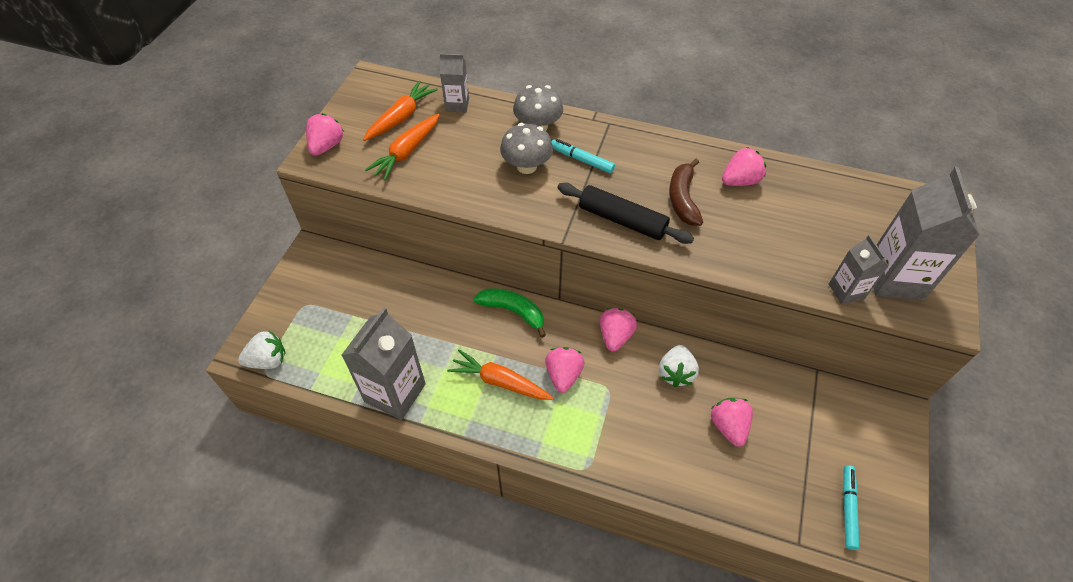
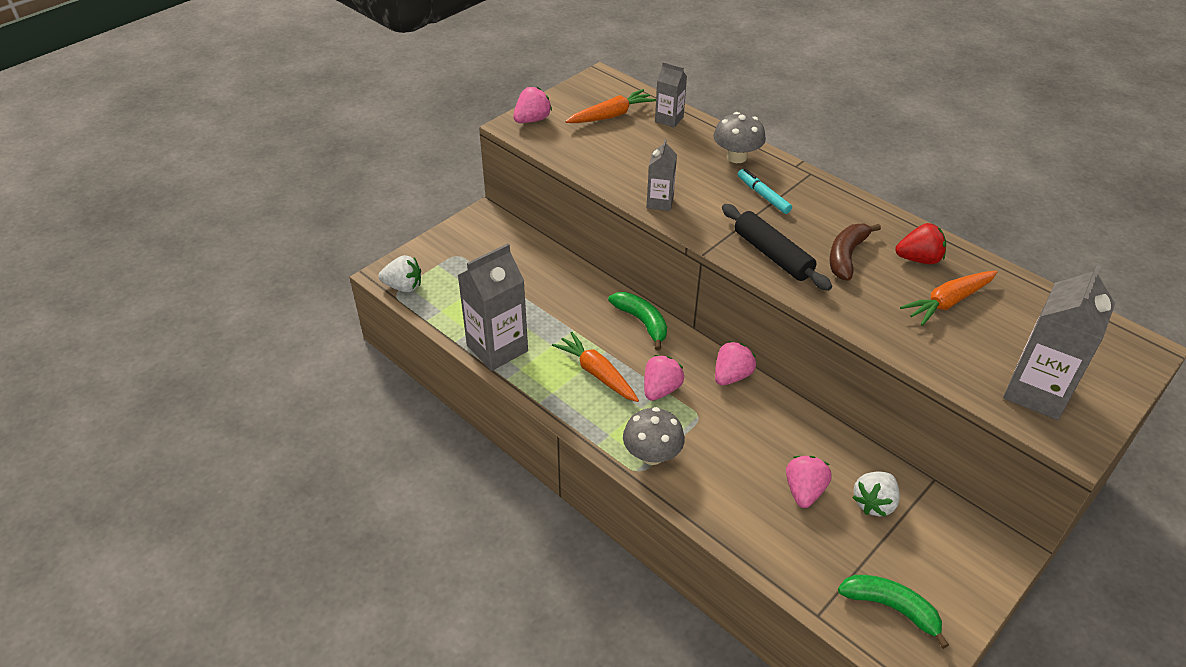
camera: 25 degrees right, 10 degrees down
orange carrot [365,114,440,180] -> orange carrot moved to [900,271,997,326]
grey mushroom [500,123,553,174] -> grey mushroom moved to [623,407,685,465]
white strawberry [659,345,699,387] -> white strawberry moved to [852,471,900,517]
pink strawberry [722,147,766,186] -> red strawberry [895,223,946,264]
grey carton [829,235,889,305] -> grey carton moved to [647,139,677,211]
turquoise marker [843,465,860,550] -> green banana [838,575,949,649]

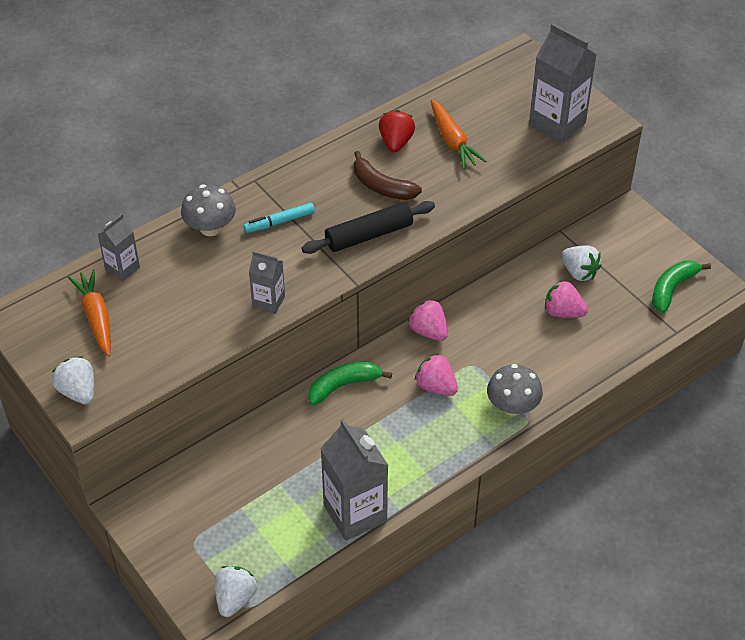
camera: 80 degrees left, 5 degrees up
pink strawberry [513,87,552,123] -> white strawberry [52,356,94,404]
orange carrot [552,332,639,402] -> none

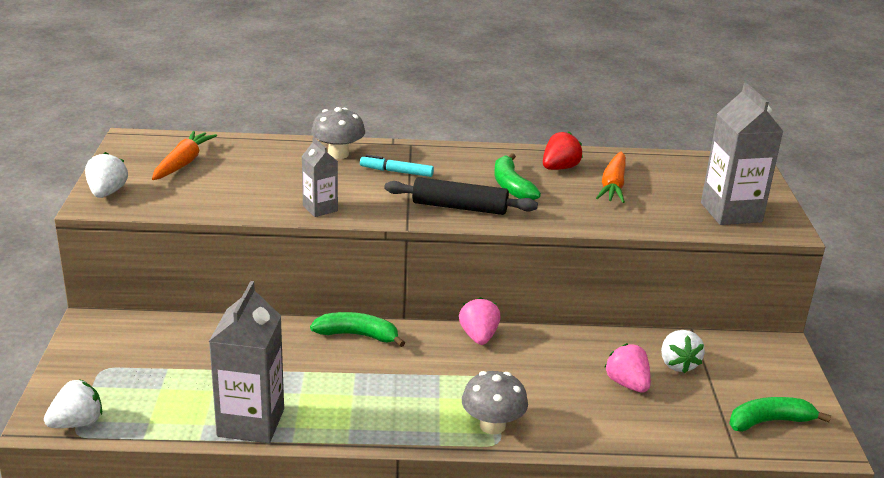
camera: 35 degrees right, 20 degrees down
grey carton [97,214,140,282] -> none
brown banana [354,151,422,200] -> green banana [494,153,541,200]
pink strawberry [415,353,458,396] -> none

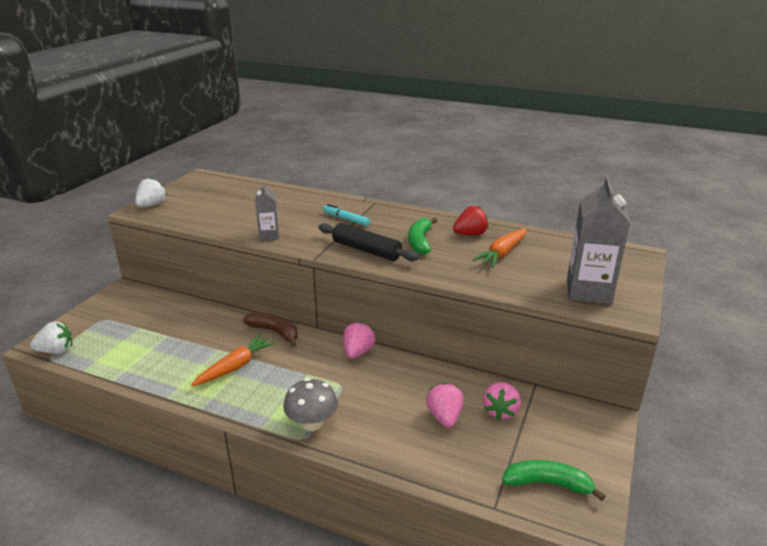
camera: 25 degrees right, 0 degrees up
orange carrot [152,131,217,180] -> orange carrot moved to [191,334,276,386]
grey carton [209,281,284,443] -> none
green banana [310,312,405,347] -> brown banana [243,312,298,347]
grey mushroom [311,107,365,159] -> none
white strawberry [661,330,705,374] -> pink strawberry [483,382,521,420]

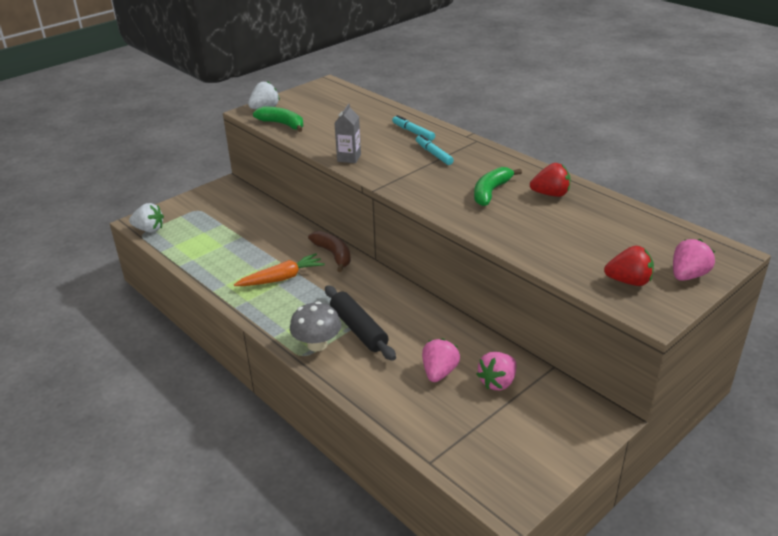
camera: 25 degrees right, 5 degrees up
black rolling pin [318,223,419,261] -> black rolling pin moved to [325,285,396,361]
pink strawberry [344,321,376,359] -> pink strawberry moved to [673,239,715,281]
orange carrot [473,229,527,267] -> none
green banana [502,460,606,501] -> green banana moved to [253,107,303,132]
grey carton [567,176,630,304] -> red strawberry [604,246,654,286]
none -> turquoise marker [392,115,435,141]

